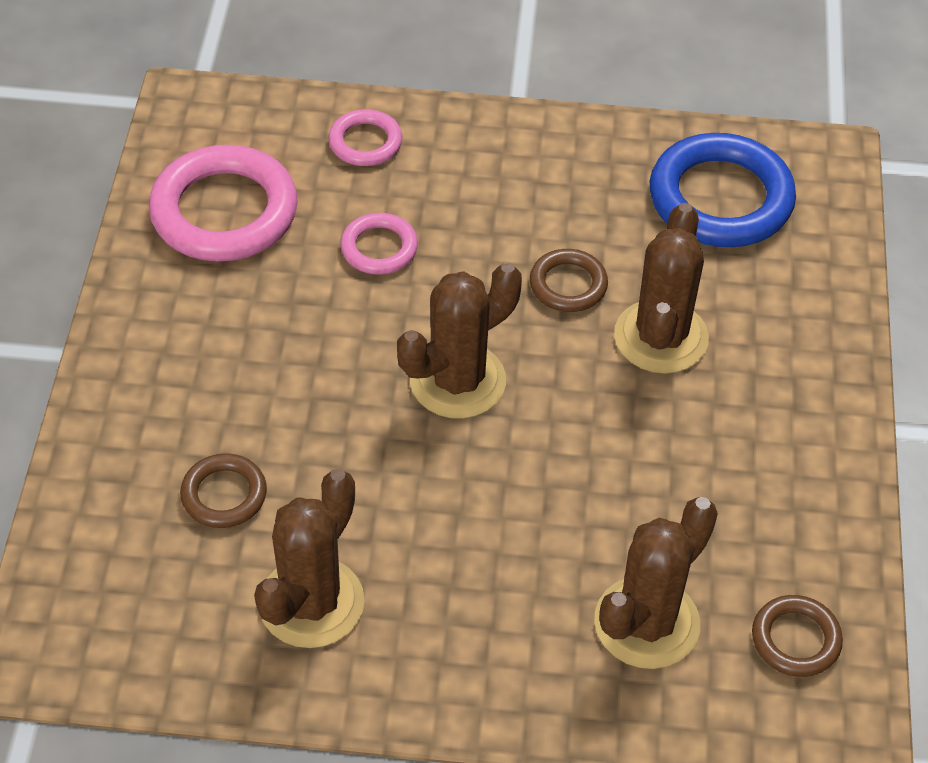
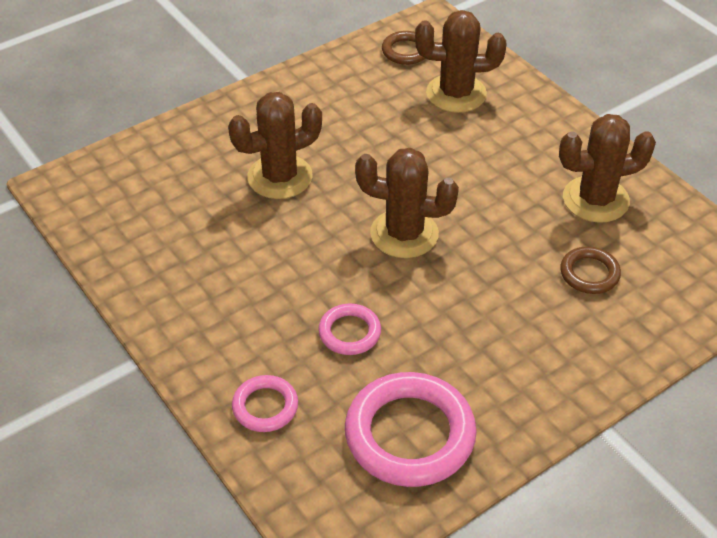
camera: 130 degrees left, 5 degrees down
brown ring [530,249,608,312] -> none
blue ring [650,133,796,247] -> none

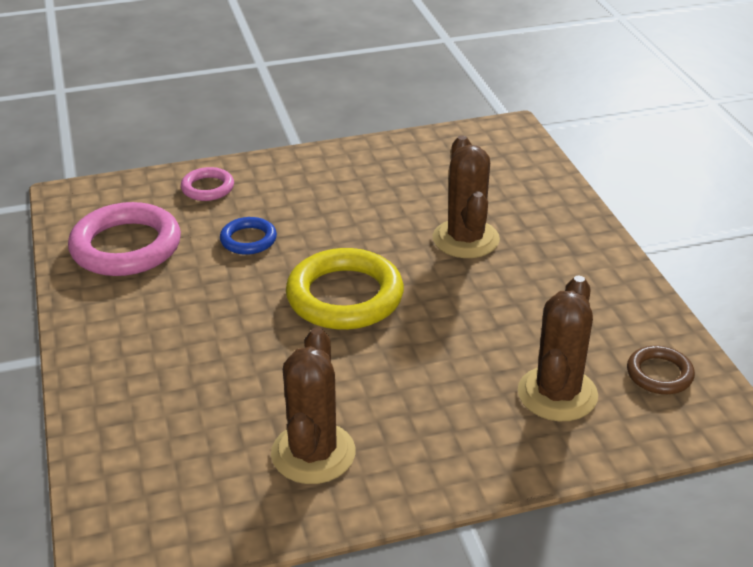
camera: 110 degrees right, 10 degrees down
pink ring [318,303,381,355] -> blue ring [220,217,277,255]
brown cactus [355,148,459,258] -> yellow ring [286,248,404,330]
brown ring [560,247,621,294] -> none

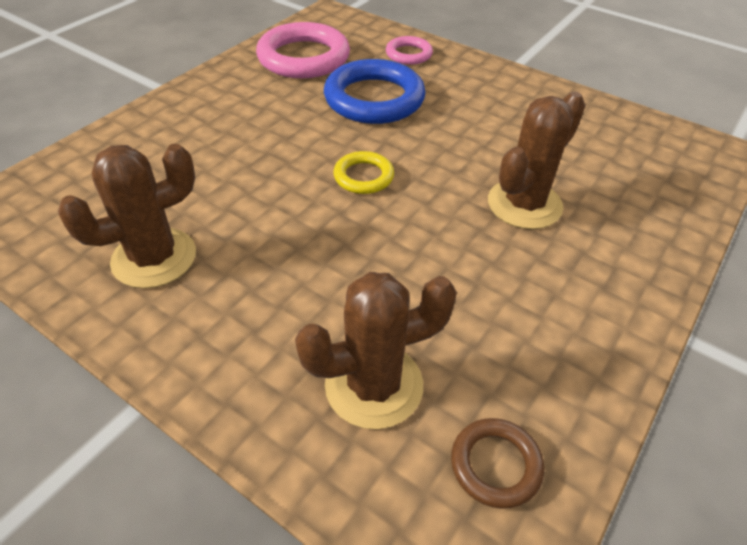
camera: 50 degrees right, 10 degrees up
blue ring [220,217,277,255] -> blue ring [324,59,426,124], size x1.93
yellow ring [286,248,404,330] -> yellow ring [333,151,394,194], size x0.52

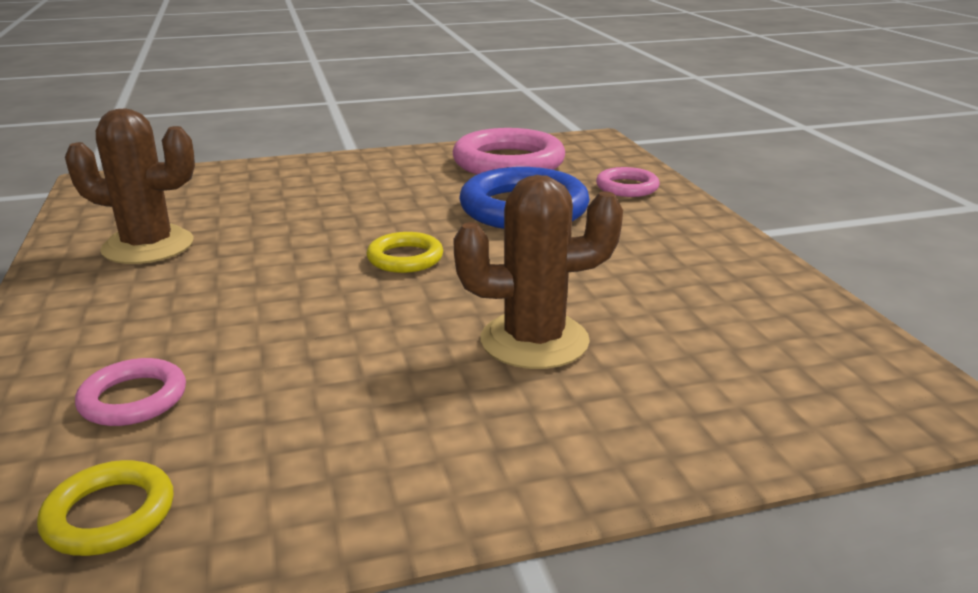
camera: 40 degrees right, 20 degrees down
brown cactus [295,272,457,429] -> pink ring [75,358,186,426]
brown ring [451,418,544,509] -> yellow ring [37,460,174,556]

